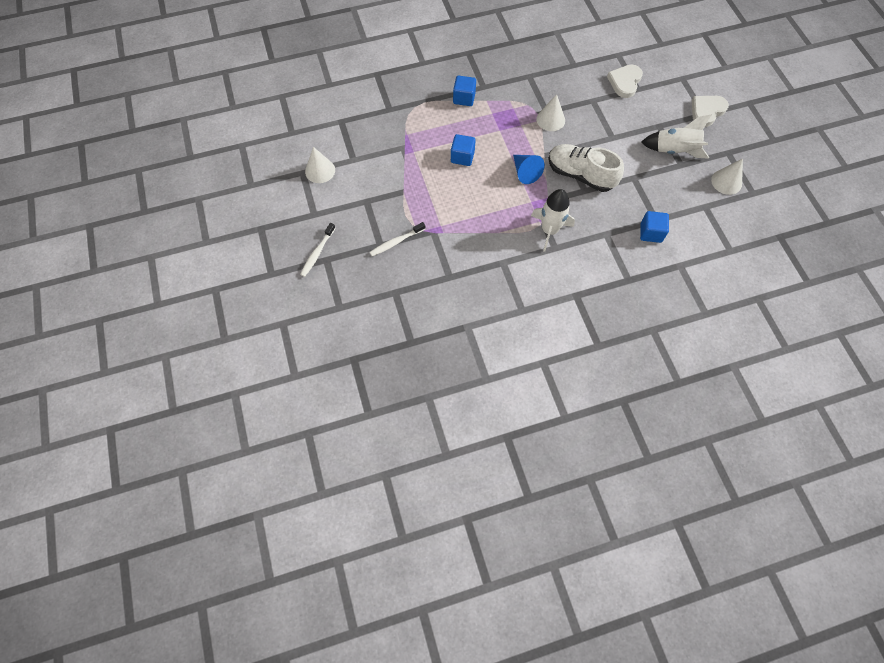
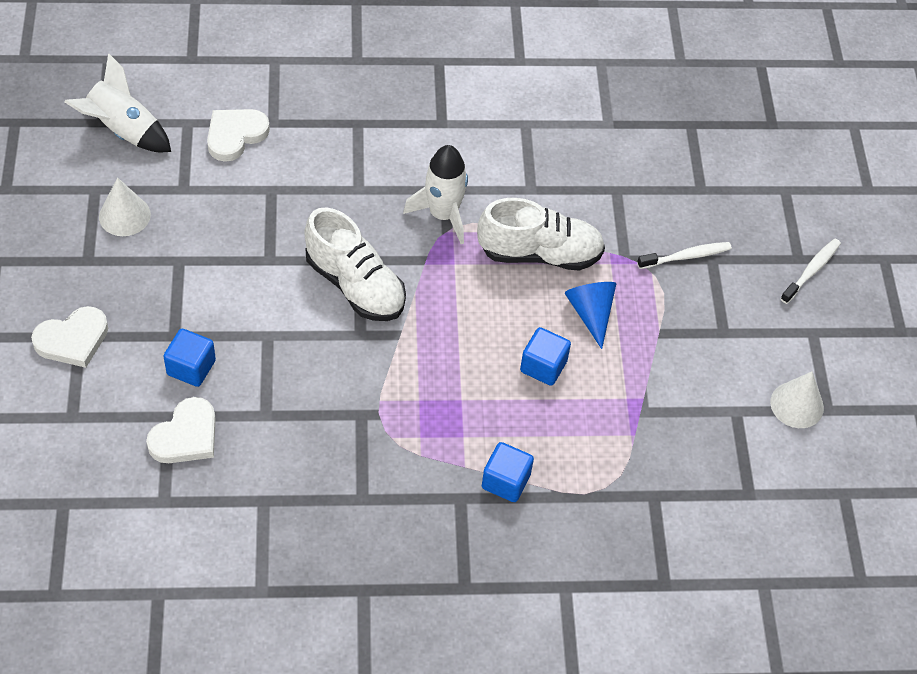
camera: 170 degrees left, 10 degrees down
blue cone [513,155,545,184] -> blue cone moved to [565,282,616,349]
white cone [536,94,565,131] -> none
blue cube [640,211,669,243] -> blue cube moved to [163,329,216,387]
white rocket [641,114,712,159] -> white rocket moved to [64,53,171,152]
none -> white heart [207,109,270,162]
none -> white shoe [477,198,605,271]

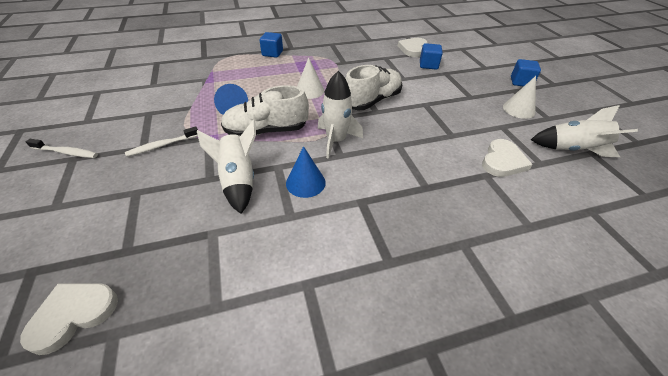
camera: 170 degrees right, 10 degrees down
white heart [31,306,108,368] -> white heart moved to [20,283,118,355]
white shoe [304,208,406,321] -> white shoe turned 105 degrees clockwise [345,65,402,110]
blue cube [520,327,571,386] -> blue cube moved to [511,59,541,87]
white cone [770,371,824,428] -> white cone moved to [297,57,324,99]
white toothbrush [780,239,841,304] -> white toothbrush turned 105 degrees counterclockwise [26,139,98,158]
none -> white rocket [197,119,256,214]
none -> blue cone [286,146,326,198]

